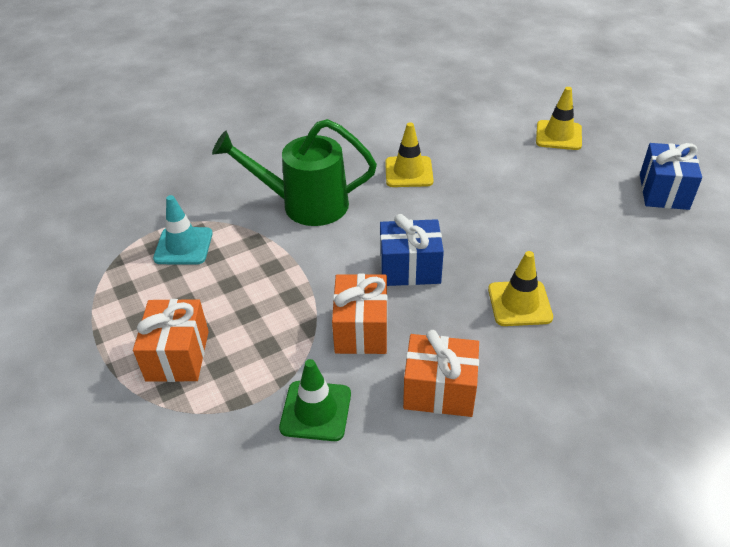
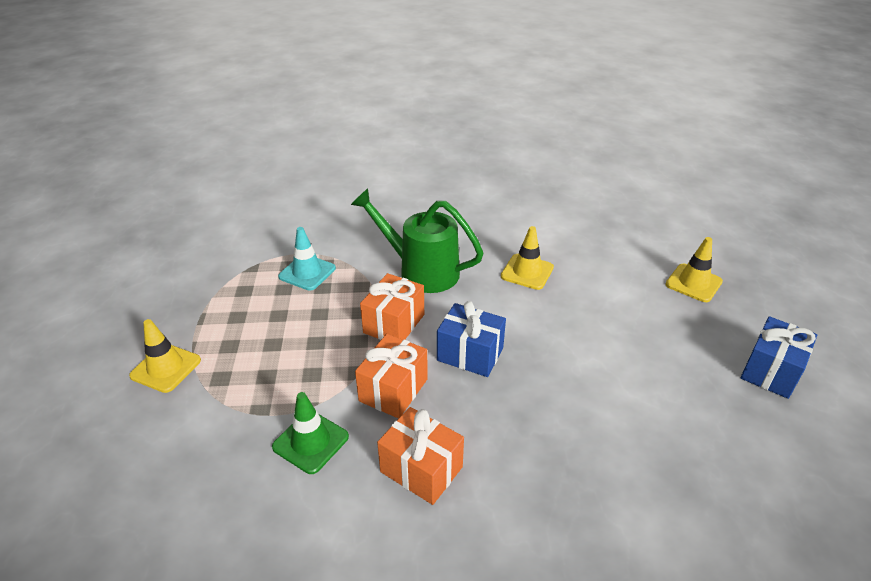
camera: 25 degrees right, 5 degrees down
orange gift [133,299,209,382] -> orange gift moved to [360,273,424,340]
yellow traffic cone [488,251,553,326] -> yellow traffic cone moved to [129,319,201,393]

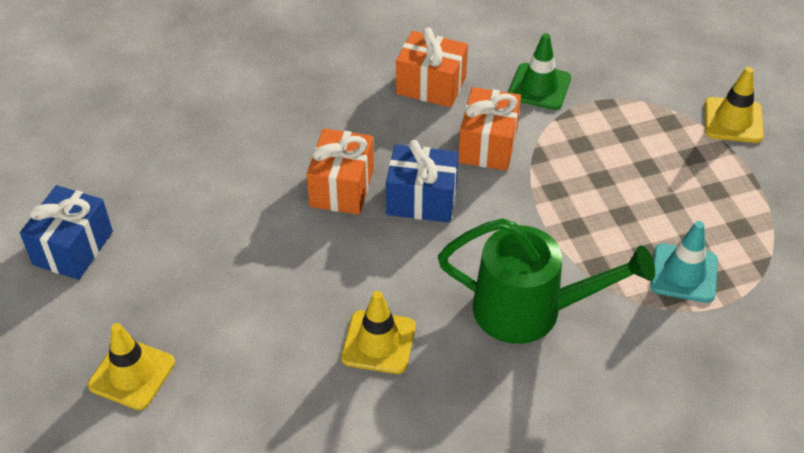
camera: 165 degrees right, 10 degrees up
orange gift [360,273,424,340] -> orange gift moved to [307,128,374,215]

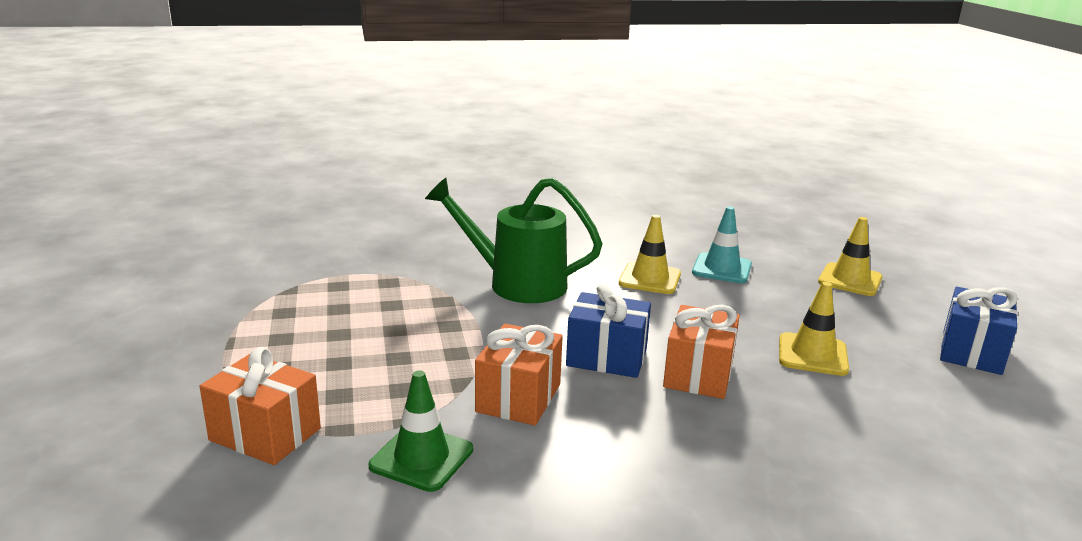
camera: 175 degrees left, 25 degrees down
orange gift [396,27,468,108] -> orange gift moved to [200,347,321,465]
turquoise traffic cone [650,221,718,303] -> turquoise traffic cone moved to [692,206,752,283]
yellow traffic cone [704,67,764,143] -> yellow traffic cone moved to [779,282,849,376]

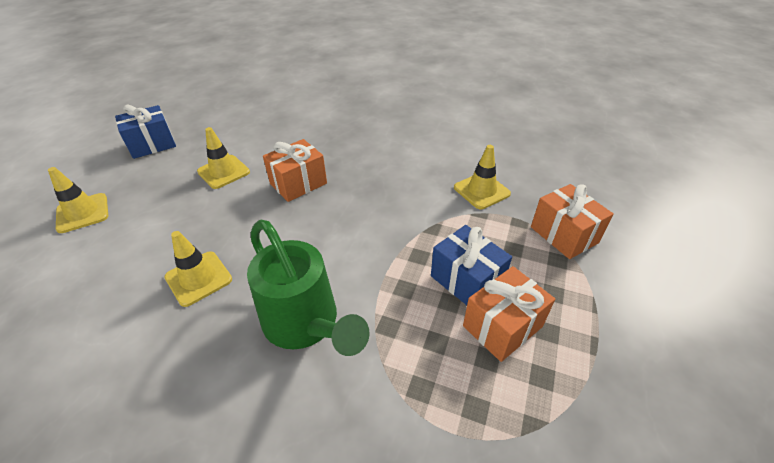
camera: 145 degrees left, 20 degrees up
green traffic cone [369,370,473,492] -> yellow traffic cone [454,145,511,209]
orange gift [475,324,563,425] -> orange gift moved to [463,266,555,362]
blue gift [566,283,651,378] -> blue gift moved to [431,225,512,305]
turquoise traffic cone [692,206,752,283] -> none

